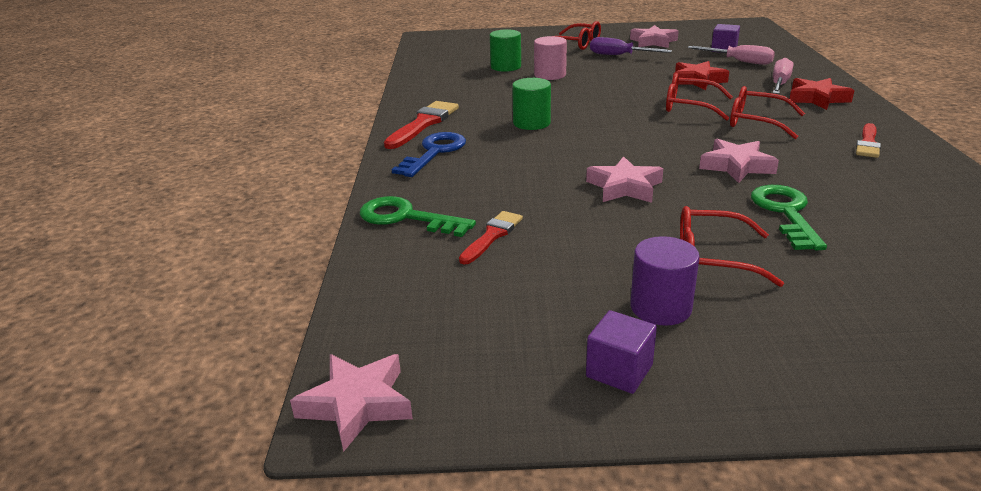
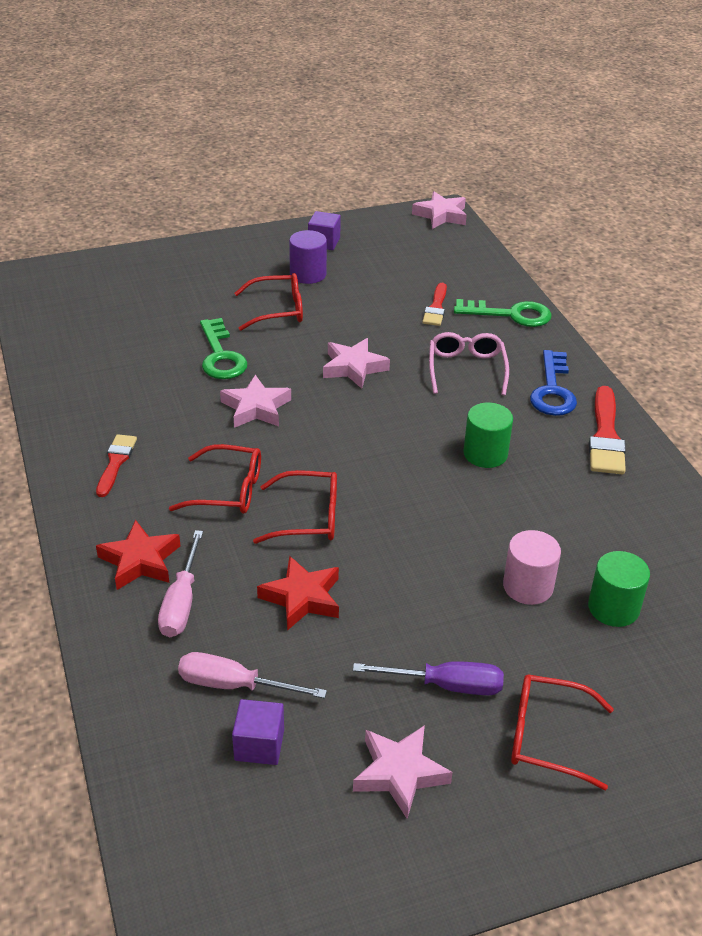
camera: 160 degrees right, 10 degrees up
none -> pink glasses [429,332,509,396]

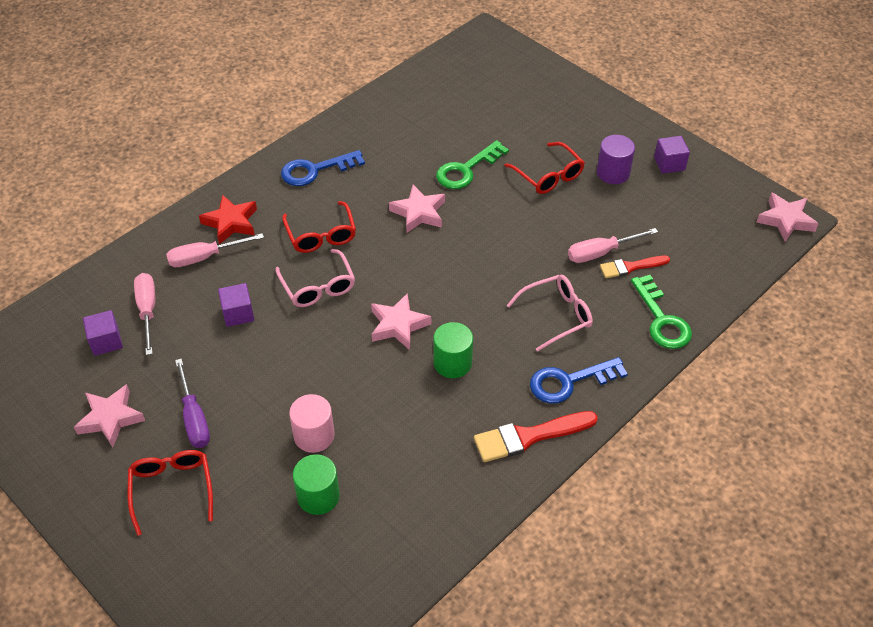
camera: 65 degrees right, 10 degrees up
red brush [96,434,137,497] -> blue key [281,150,365,186]
red glasses [253,470,337,544] -> pink glasses [275,249,355,307]
red star [257,556,339,631] -> purple cube [218,283,254,327]
pink star [323,338,390,389] -> pink star moved to [371,293,431,350]
none -> pink screwdriver [568,228,658,263]

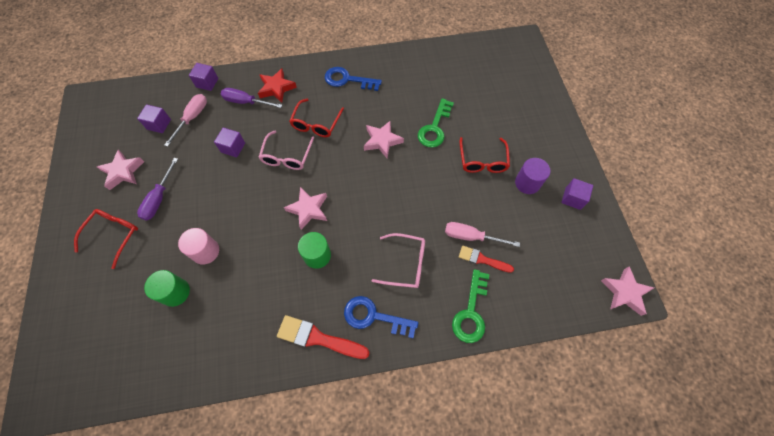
camera: 35 degrees right, 15 degrees up
pink screwdriver [166,233,264,267] -> purple screwdriver [221,88,282,108]
green key [436,140,509,189] -> green key turned 60 degrees counterclockwise [418,98,454,148]
none -> purple cube [189,63,218,91]

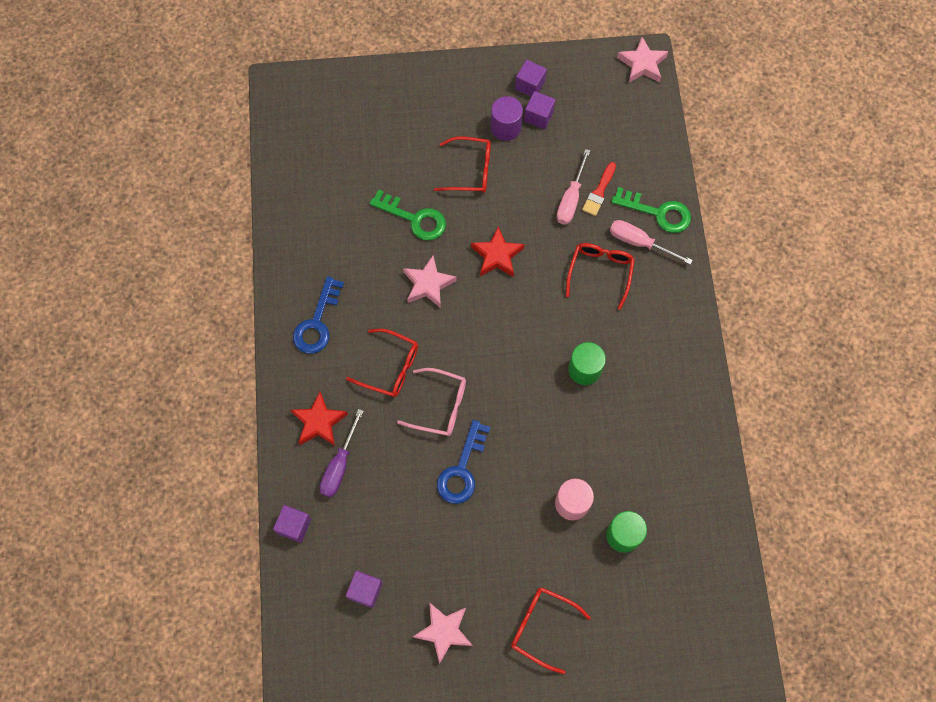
camera: 85 degrees left, 5 degrees up
purple screwdriver [137,158,178,220] -> none
pink screwdriver [164,94,207,147] -> pink screwdriver moved to [610,220,692,265]
purple cube [214,128,245,157] -> purple cube moved to [524,91,555,129]
red brush [277,315,369,359] -> none
pink star [284,187,327,230] -> none
blue key [344,296,418,338] -> blue key moved to [437,420,491,504]
pink glasses [372,233,425,288] -> red glasses [566,243,635,310]
none -> red star [471,226,525,277]

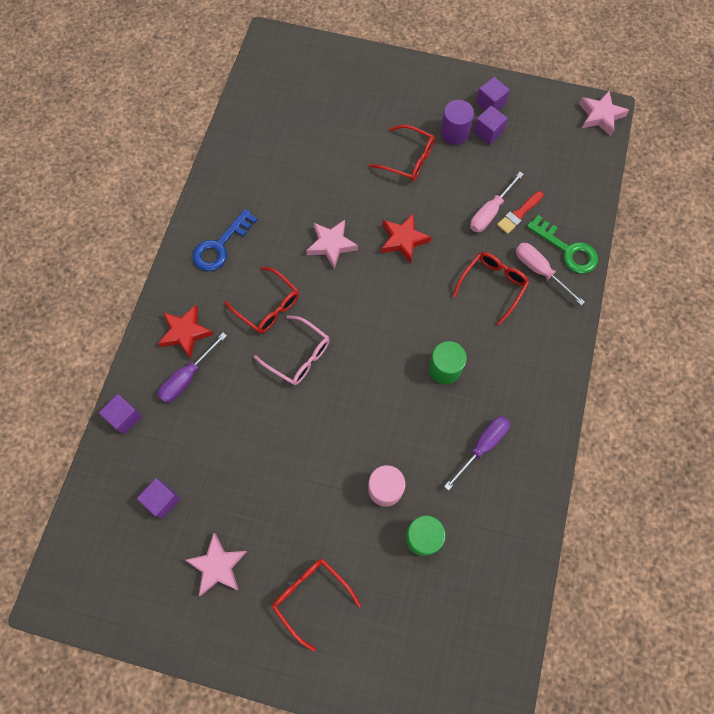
camera: 20 degrees right, 0 degrees up
green key [370,190,446,240] -> none
blue key [437,420,491,504] -> none
none -> purple screwdriver [444,416,510,491]

